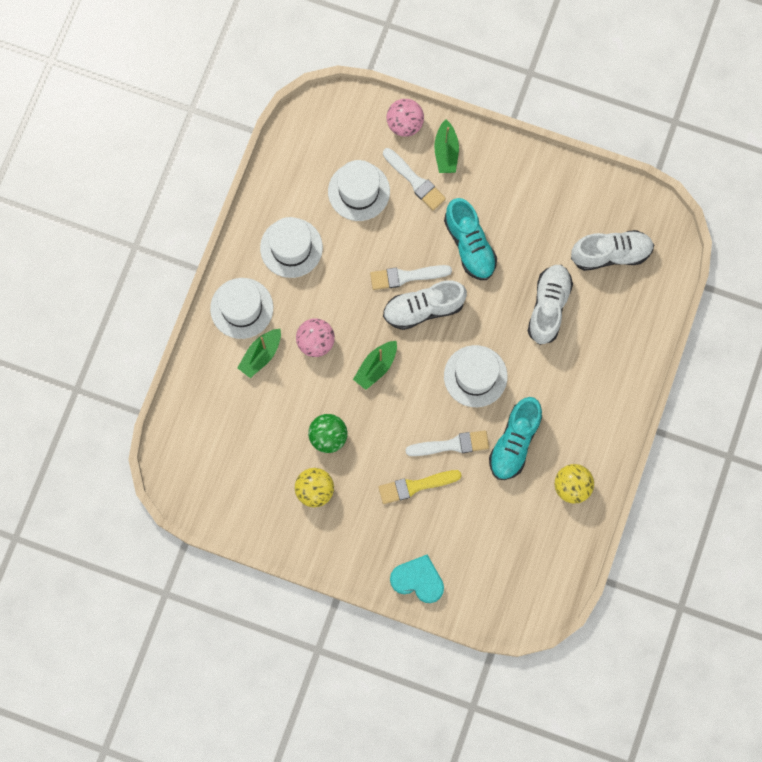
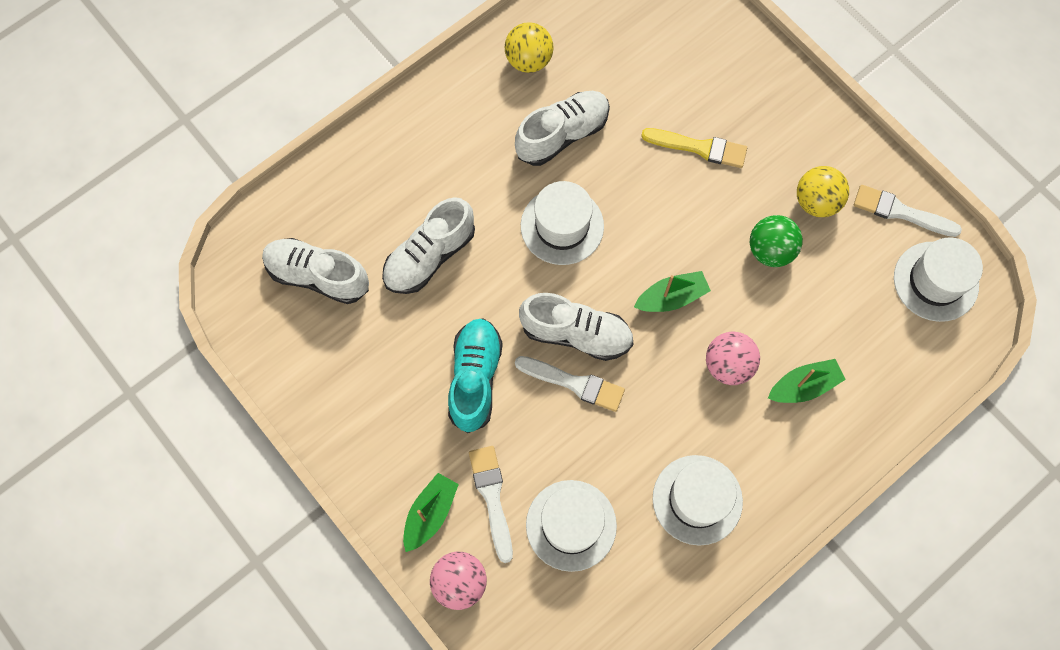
camera: 150 degrees left, 5 degrees down
white hat [210,278,273,339] -> white hat moved to [894,237,983,322]
turquoise heart [390,555,444,603] -> none
white brush [406,430,489,456] -> white brush moved to [854,185,962,237]
turquoise shoe [489,397,542,480] -> white shoe [515,91,610,166]

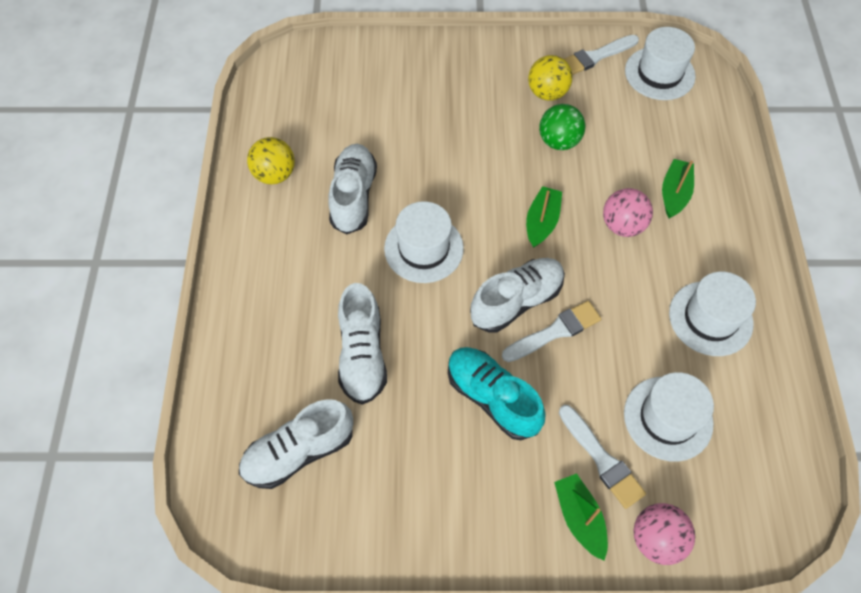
camera: 50 degrees left, 10 degrees down
white brush [469,446,513,563] -> white brush turned 150 degrees counterclockwise [559,405,646,509]
yellow brush [641,128,747,168] -> none

